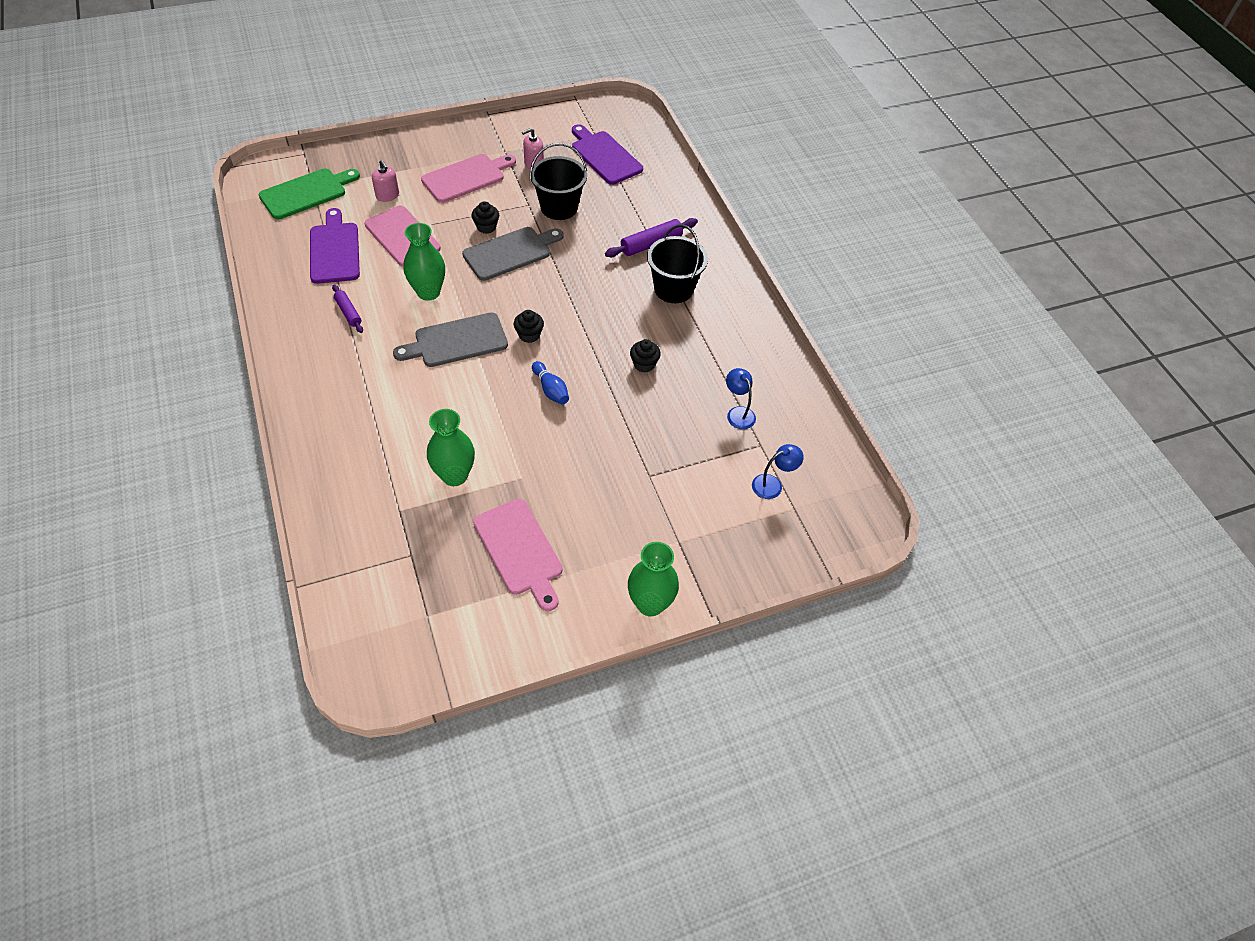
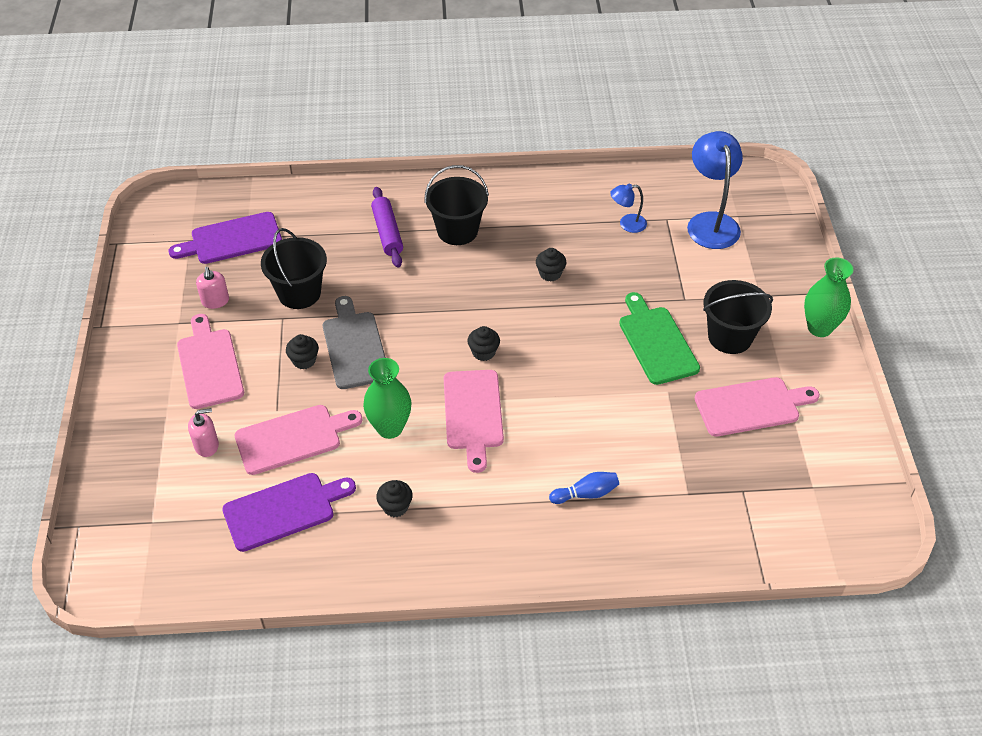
camera: 70 degrees left, 5 degrees down
green cutting board [259,168,360,220] -> green cutting board moved to [619,292,700,385]
purple cutting board [310,208,360,284] -> purple cutting board turned 150 degrees clockwise [222,473,356,552]
purple rolling pin [332,284,363,333] -> black cupcake [376,480,413,517]
grey cutting board [393,312,508,367] -> pink cutting board [444,370,504,473]
green vase [427,409,475,486] -> none
blue bowling pin [532,361,569,405] -> blue bowling pin moved to [549,472,619,504]
blue lamp [752,444,804,499] -> blue lamp [687,131,743,249], size x1.95
none -> black bucket [703,280,773,354]

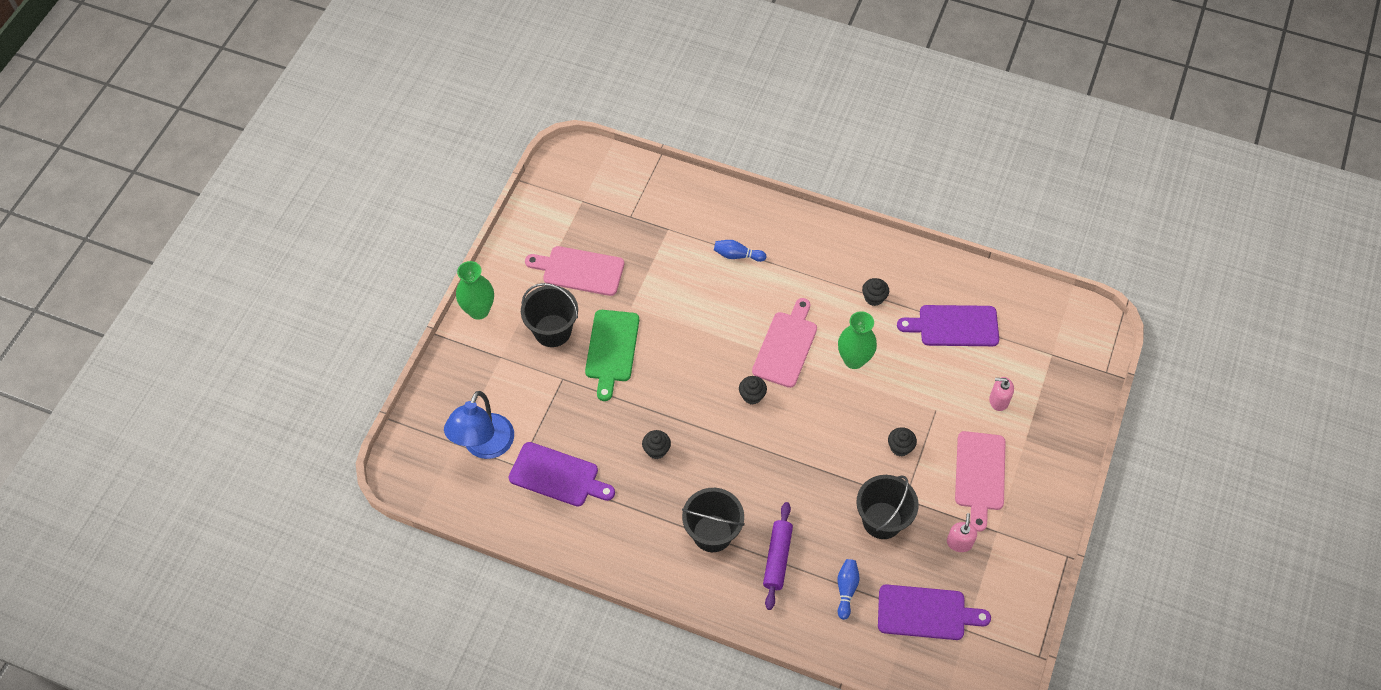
camera: 155 degrees left, 10 degrees up
pink cutting board [235,405,362,475] -> none
grey cutting board [323,296,386,389] -> none
blue lamp [610,184,647,233] -> purple cutting board [509,442,615,506]
none -> blue bowling pin [837,559,860,620]

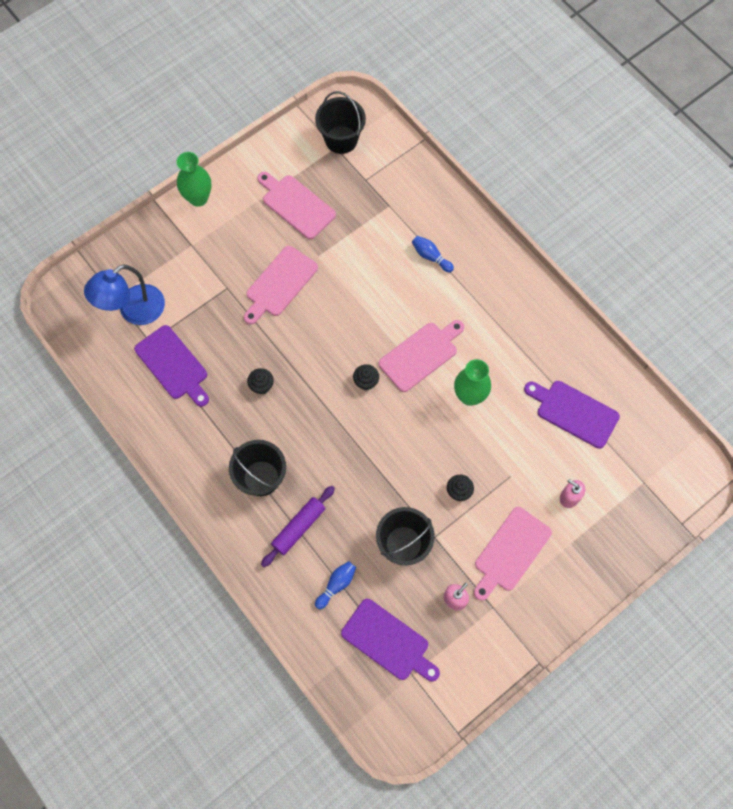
camera: 30 degrees right, 10 degrees up
black bucket [521,283,578,347] -> black bucket moved to [315,91,366,154]
green cutting board [585,310,639,401] -> pink cutting board [244,246,318,325]
black cupcake [862,278,889,306] -> none

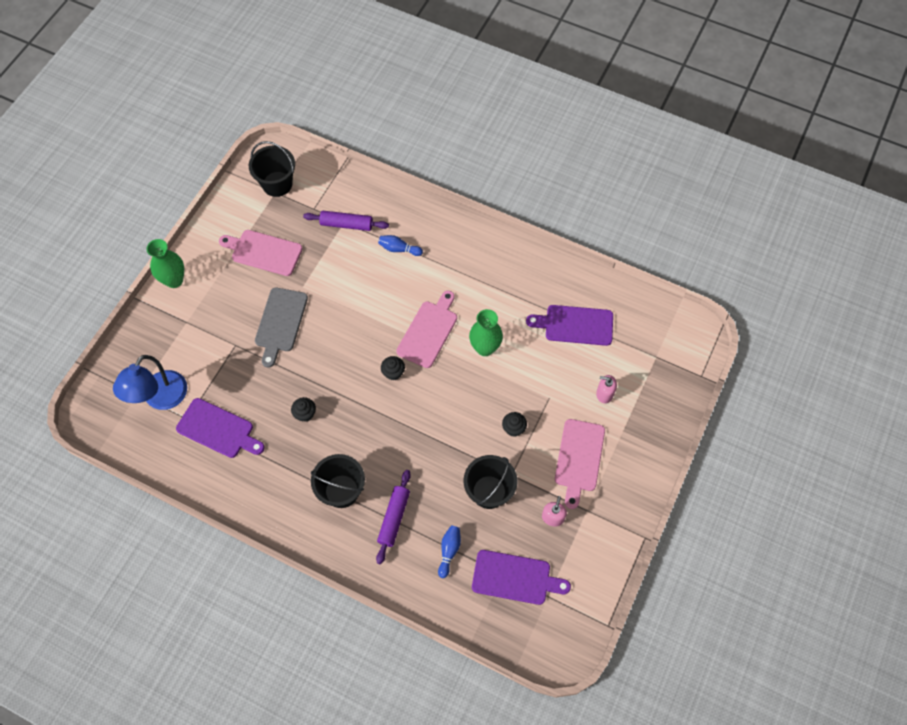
camera: 25 degrees left, 5 degrees down
pink cutting board [244,246,318,325] -> grey cutting board [255,288,308,367]
none -> purple rolling pin [303,211,389,231]

